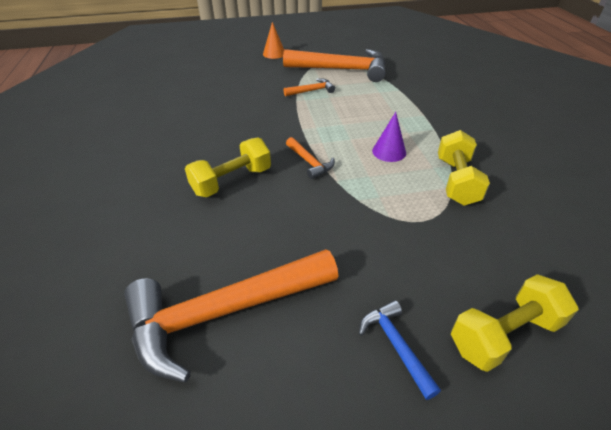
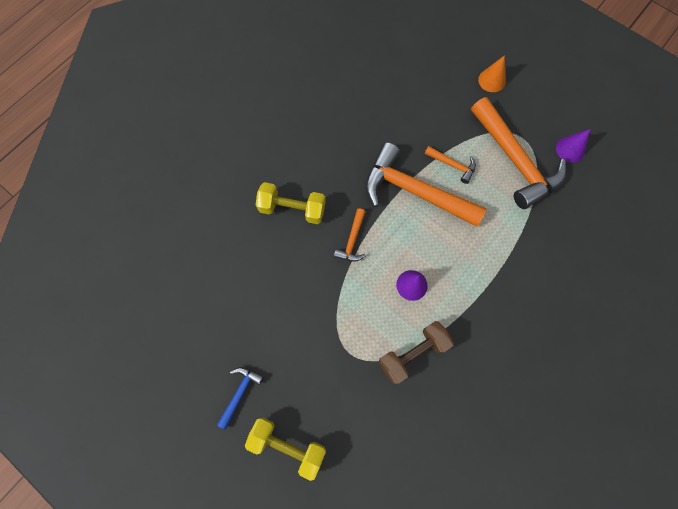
camera: 50 degrees right, 30 degrees up
orange hammer [124,249,339,382] -> orange hammer moved to [365,142,487,227]
yellow dumbbell [438,130,490,206] -> brown dumbbell [379,321,454,384]
none -> purple cone [556,129,590,163]

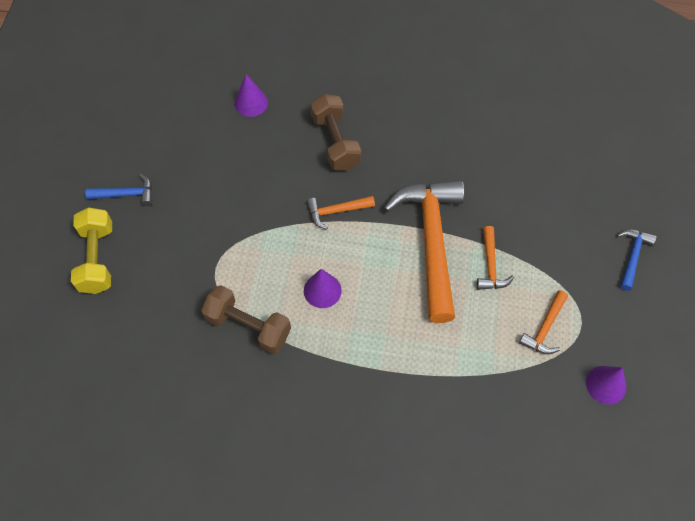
camera: 60 degrees right, 10 degrees down
yellow dumbbell [256,182,326,224] -> brown dumbbell [311,94,361,171]
orange hammer [471,97,566,209] -> orange hammer [519,290,568,354], size x0.45
orange cone [478,55,506,92] -> blue hammer [617,229,657,291]
none -> purple cone [234,74,268,117]

